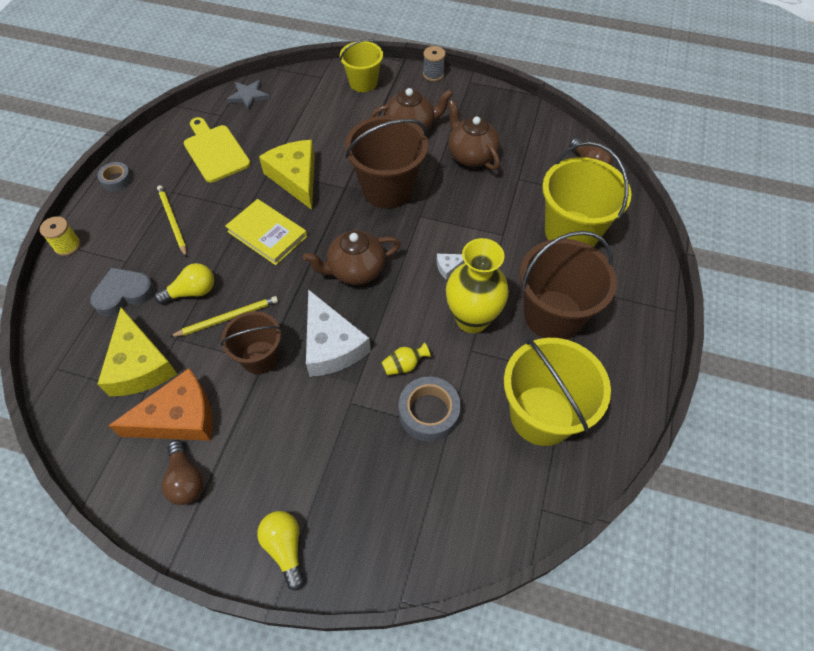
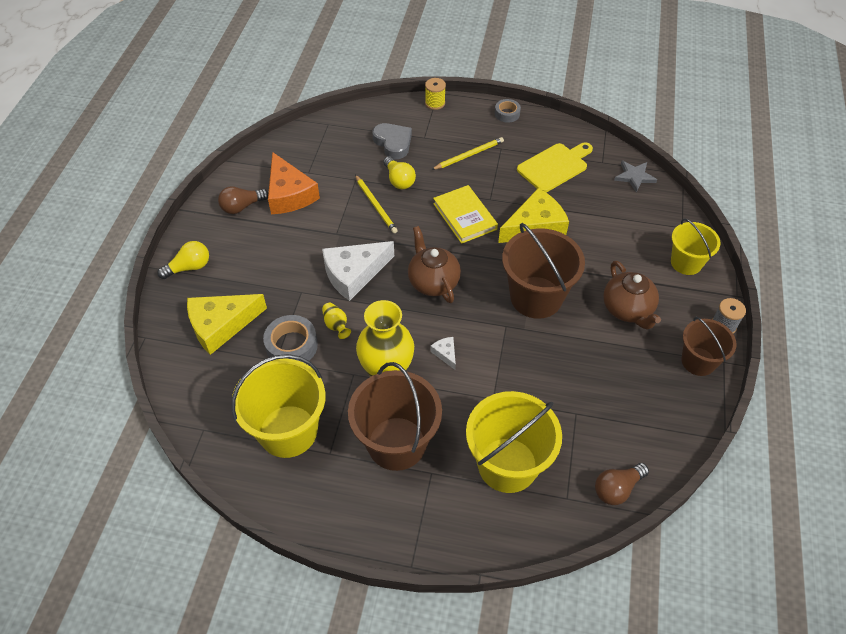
camera: 85 degrees right, 5 degrees down
yellow cheese [98,307,177,396] -> yellow cheese moved to [187,294,267,355]
brown bucket [220,311,282,374] -> brown bucket moved to [681,317,737,376]
yellow book [225,199,307,265] -> yellow book turned 60 degrees counterclockwise [433,185,498,244]
brown teapot [448,100,500,170] -> none

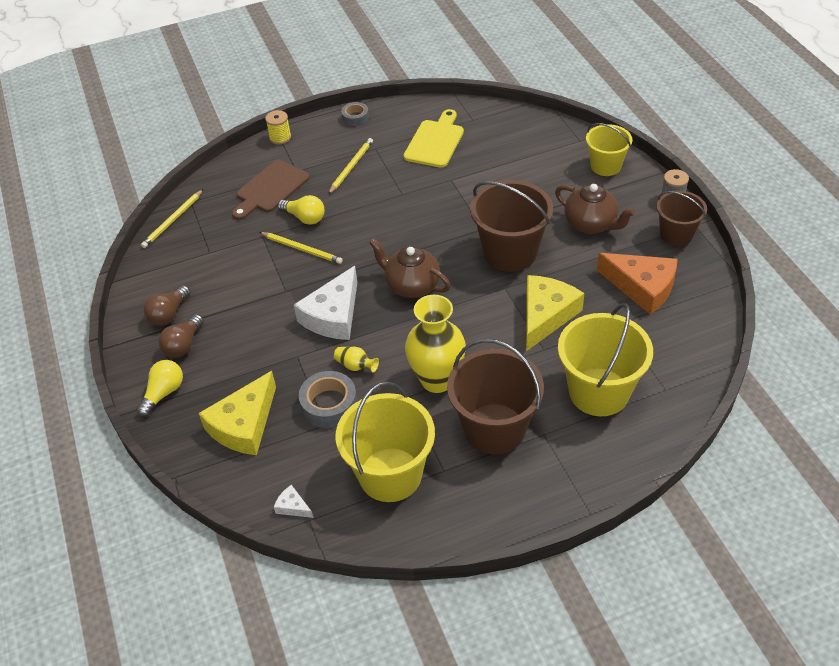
camera: 30 degrees left, 5 degrees down
orange cheese [268,152,320,214] -> orange cheese moved to [597,253,678,315]
grey heart [372,123,412,159] -> brown cutting board [232,160,310,220]
white cheese [430,337,456,370] -> white cheese moved to [274,485,313,518]
yellow book [433,185,498,244] -> none
yellow cheese [498,188,569,243] -> yellow cheese moved to [526,275,584,351]
brown light bulb [595,463,649,505] -> brown light bulb moved to [159,314,204,357]
grey star [614,161,657,192] -> none
none -> yellow pencil [141,189,204,248]

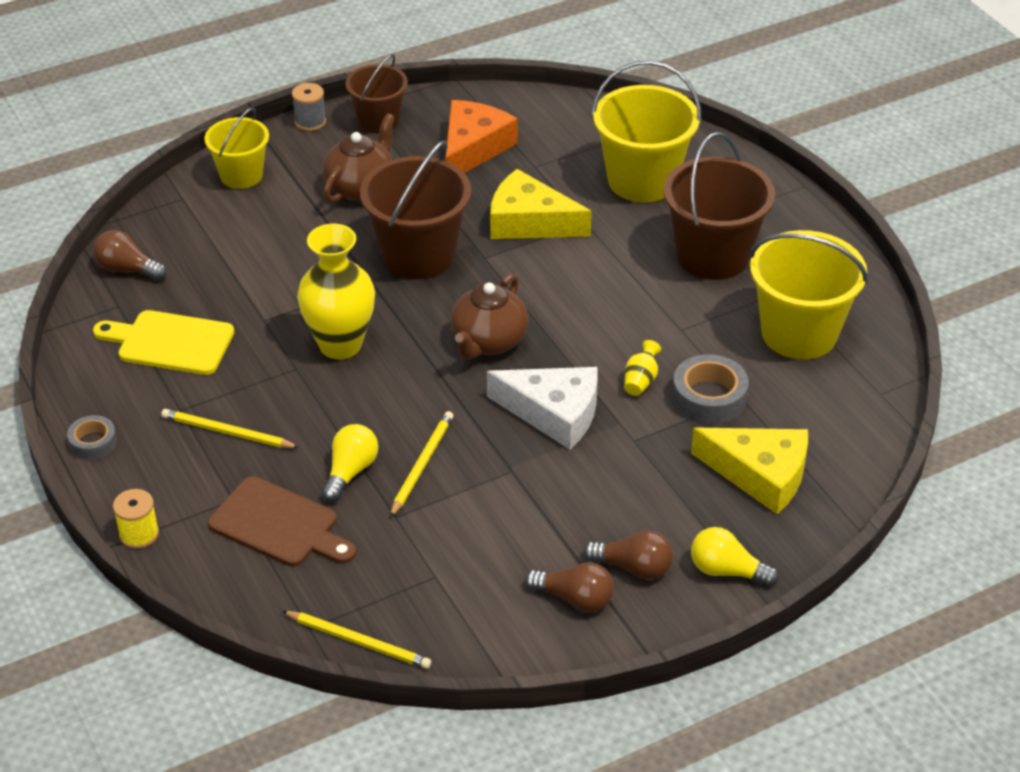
camera: 100 degrees left, 5 degrees down
white cheese [274,485,313,518] -> none
yellow vase [405,295,466,393] -> yellow vase moved to [297,224,375,359]
none -> brown light bulb [93,230,167,281]

